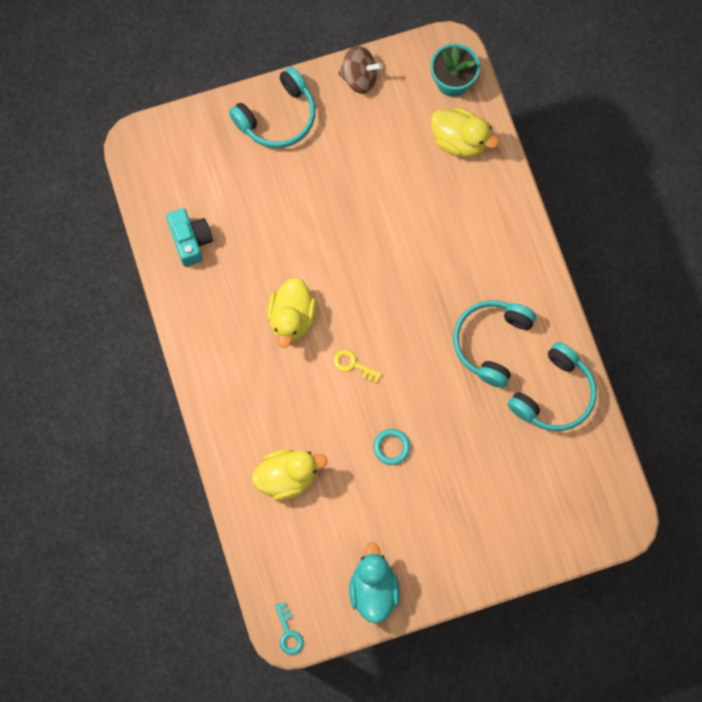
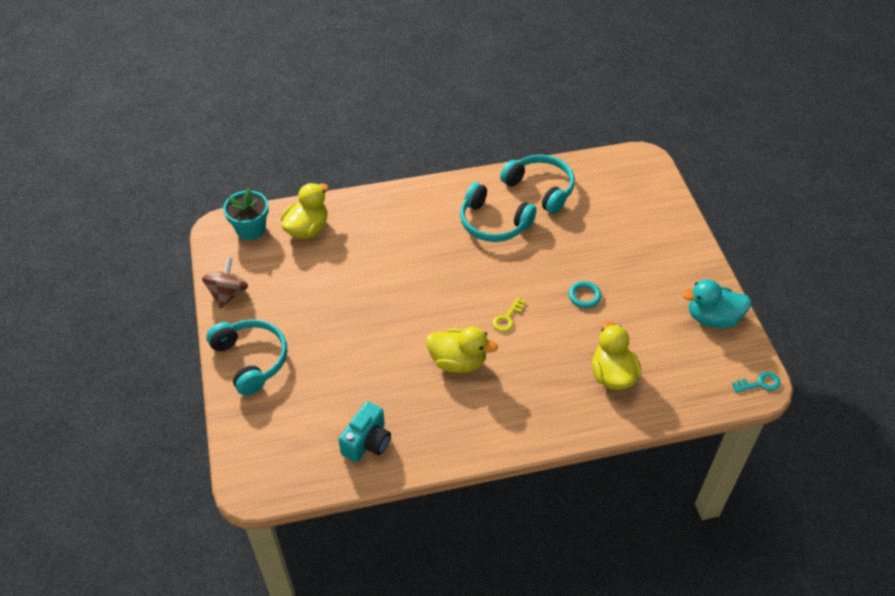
camera: 85 degrees left, 25 degrees down
turquoise camera [166,208,213,267] -> turquoise camera turned 135 degrees clockwise [338,401,391,462]

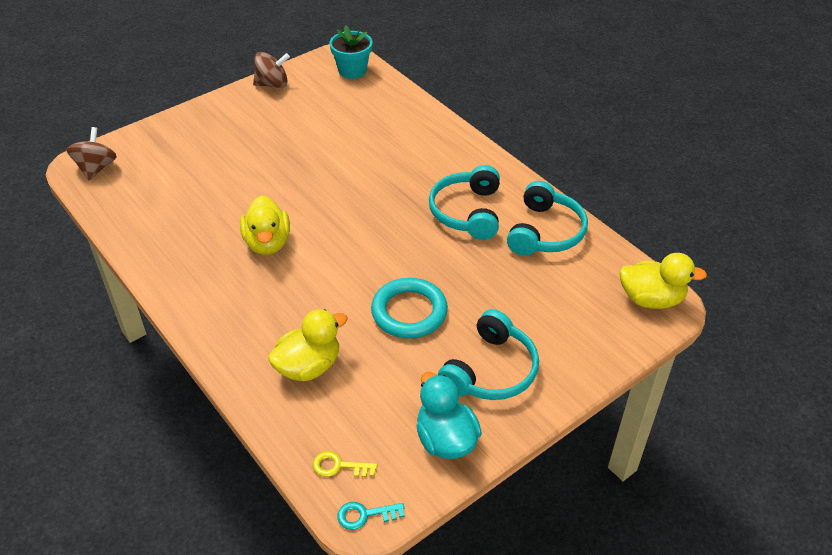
camera: 65 degrees right, 5 degrees down
turquoise headphones [206,319,287,396] -> turquoise headphones moved to [438,309,539,400]
yellow duck [281,183,328,239] -> yellow duck moved to [619,253,707,309]
turquoise camera [338,401,391,462] -> none
yellow key [492,297,526,332] -> yellow key moved to [313,451,377,477]
turquoise ring [568,281,601,308] -> turquoise ring [371,278,448,338], size x1.91
turquoise key [732,372,781,393] -> turquoise key turned 120 degrees clockwise [337,502,404,530]
none -> brown spinning top [66,127,117,181]

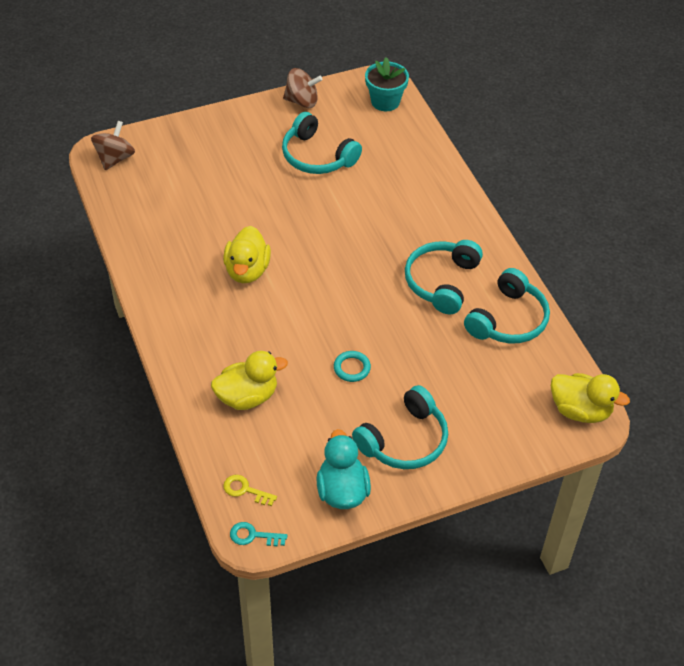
camera: 15 degrees right, 5 degrees up
turquoise ring [371,278,448,338] -> turquoise ring [334,351,371,382], size x0.52
none -> turquoise headphones [282,112,362,174]

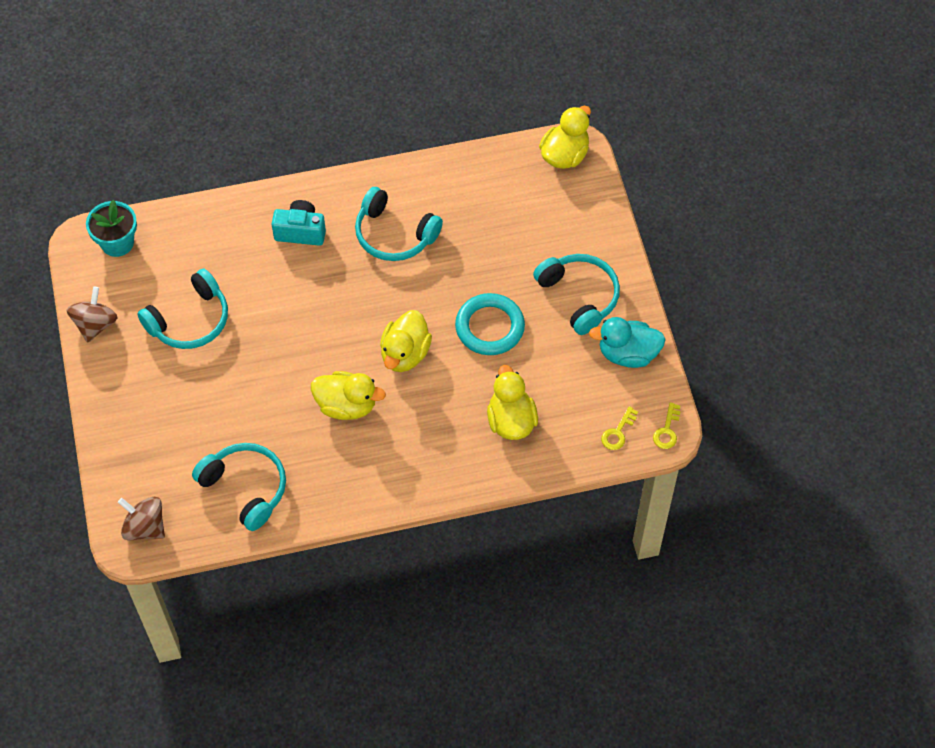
camera: 80 degrees left, 10 degrees up
turquoise key [230,522,287,547] -> yellow key [653,402,681,449]
turquoise ring [334,351,371,382] -> turquoise ring [455,293,525,355], size x1.91
turquoise headphones [464,268,550,344] -> turquoise headphones moved to [192,443,286,531]
none -> turquoise camera [272,200,326,246]
none -> yellow duck [380,310,432,372]

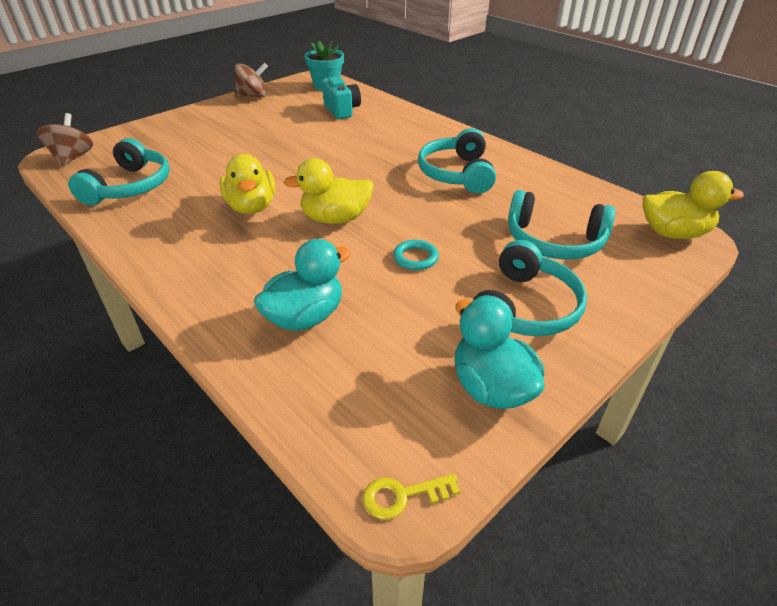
camera: 60 degrees right, 20 degrees down
turquoise headphones [137,269,228,349] -> turquoise headphones moved to [508,190,616,260]
turquoise camera [272,200,326,246] -> turquoise camera moved to [322,76,361,119]
turquoise ring [455,293,525,355] -> turquoise ring [393,240,439,270], size x0.52
yellow duck [487,365,538,440] -> turquoise duck [254,239,351,331]
yellow key [601,406,638,450] -> none

